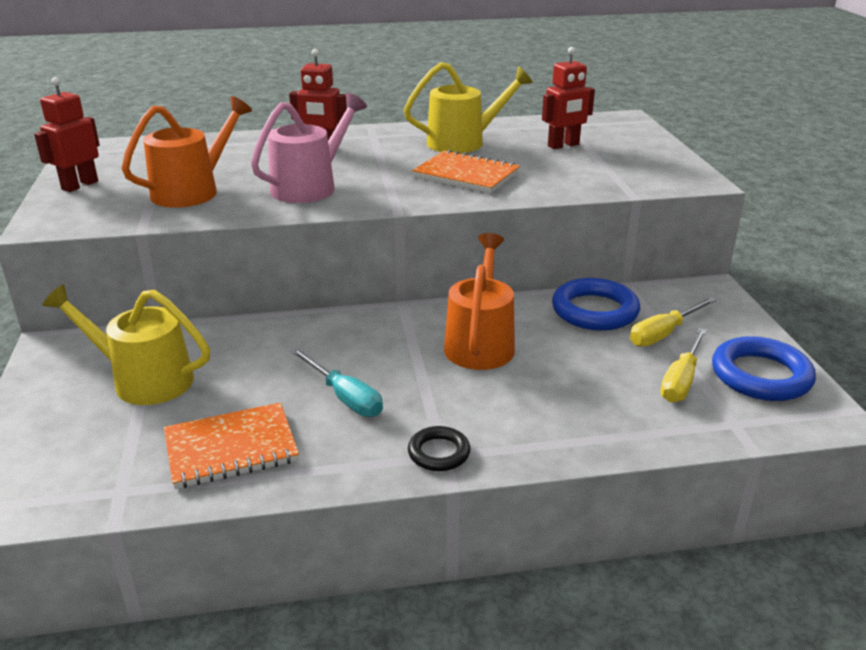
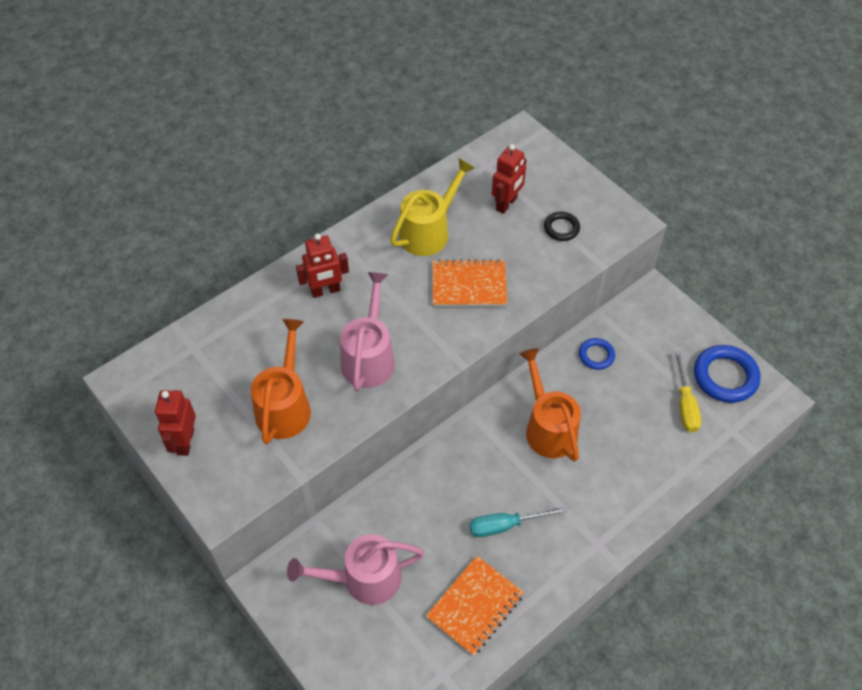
camera: 30 degrees left, 25 degrees up
yellow watering can [42,284,210,405] -> pink watering can [287,534,424,605]
turquoise screwdriver [291,348,383,417] -> turquoise screwdriver turned 150 degrees clockwise [470,507,567,537]
black ring [408,426,470,471] -> black ring moved to [544,212,580,241]
blue ring [552,278,640,331] -> blue ring [579,338,615,370], size x0.56
yellow screwdriver [630,297,716,347] -> none

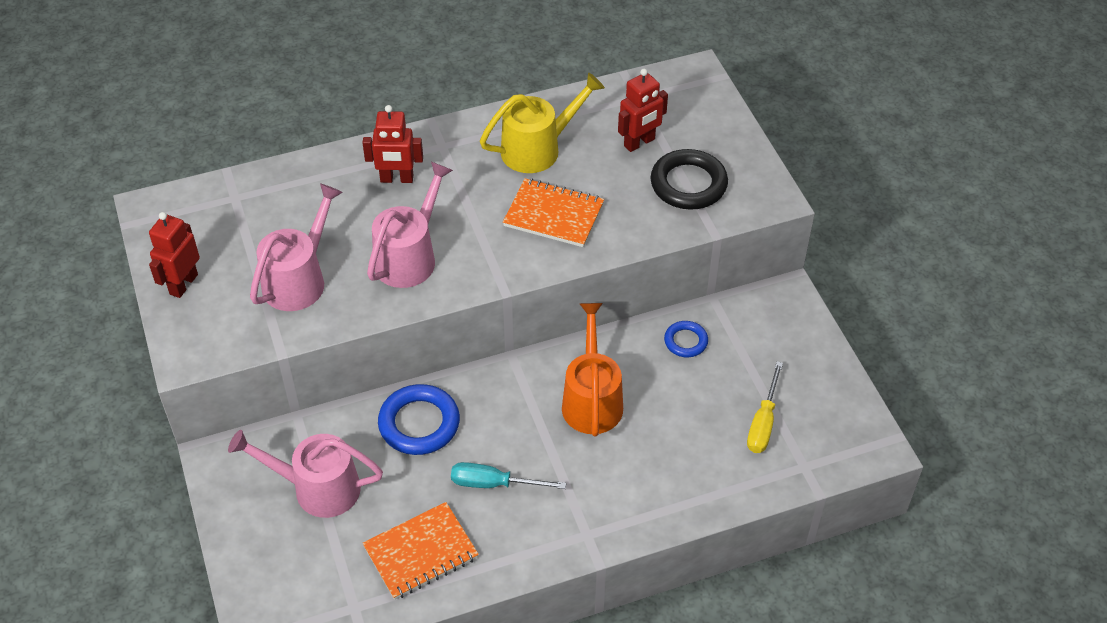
camera: 20 degrees right, 5 degrees down
orange watering can [251,319,311,444] -> pink watering can [250,183,343,311]
black ring [544,212,580,241] -> black ring [650,149,728,210], size x1.78
blue ring [694,345,760,403] -> blue ring moved to [378,384,460,455]

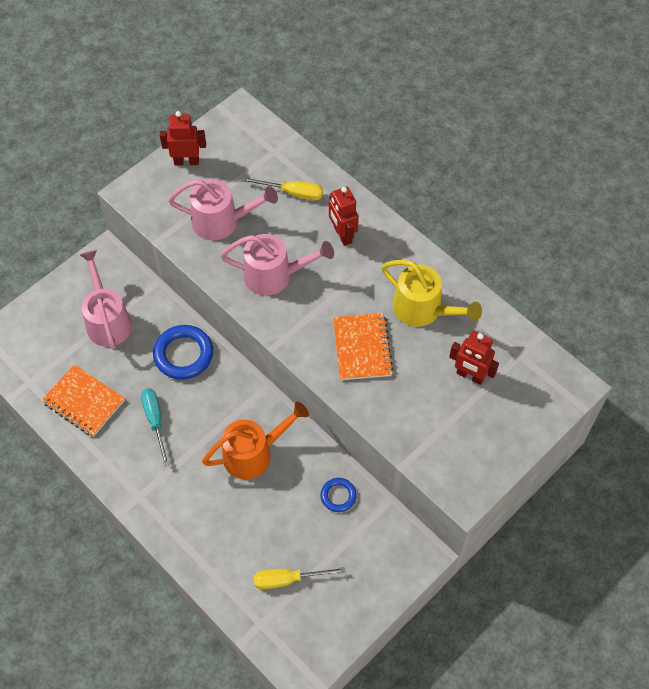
camera: 65 degrees right, 10 degrees up
black ring [650,149,728,210] -> none
none -> yellow screwdriver [243,177,323,200]

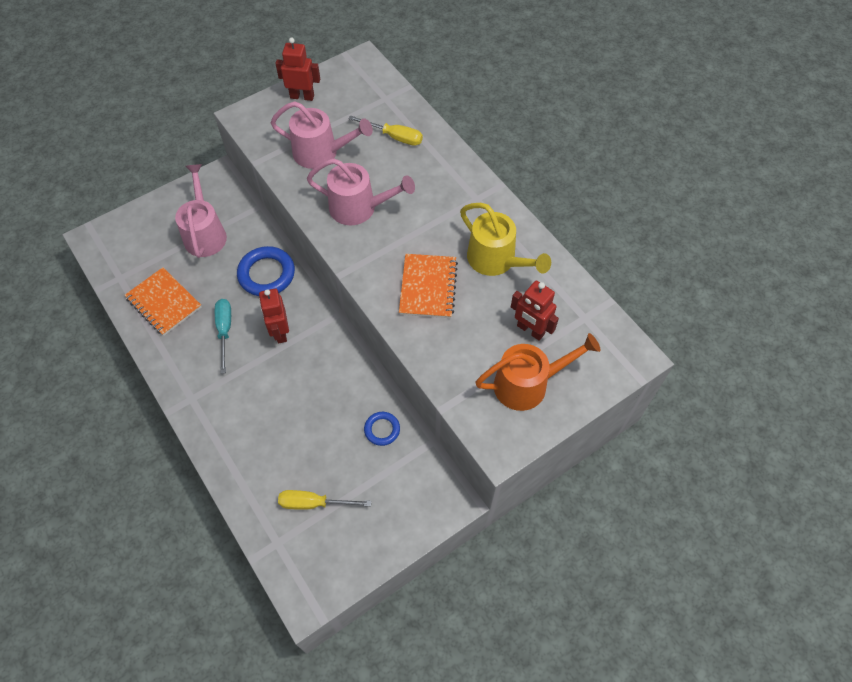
camera: 10 degrees right, 0 degrees up
orange watering can [202,402,309,479] -> orange watering can moved to [475,333,601,411]
red robot [329,187,359,246] -> red robot moved to [259,289,289,344]

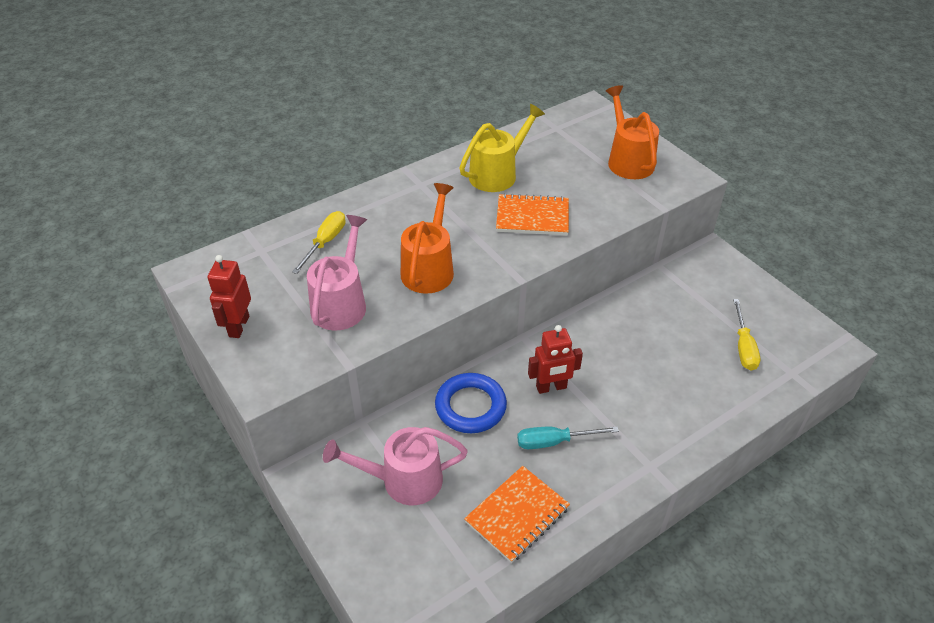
camera: 90 degrees left, 15 degrees down
pink watering can [307,158,415,226] -> orange watering can [401,183,454,294]
blue ring [364,412,400,446] -> none
red robot [511,281,559,341] -> none

